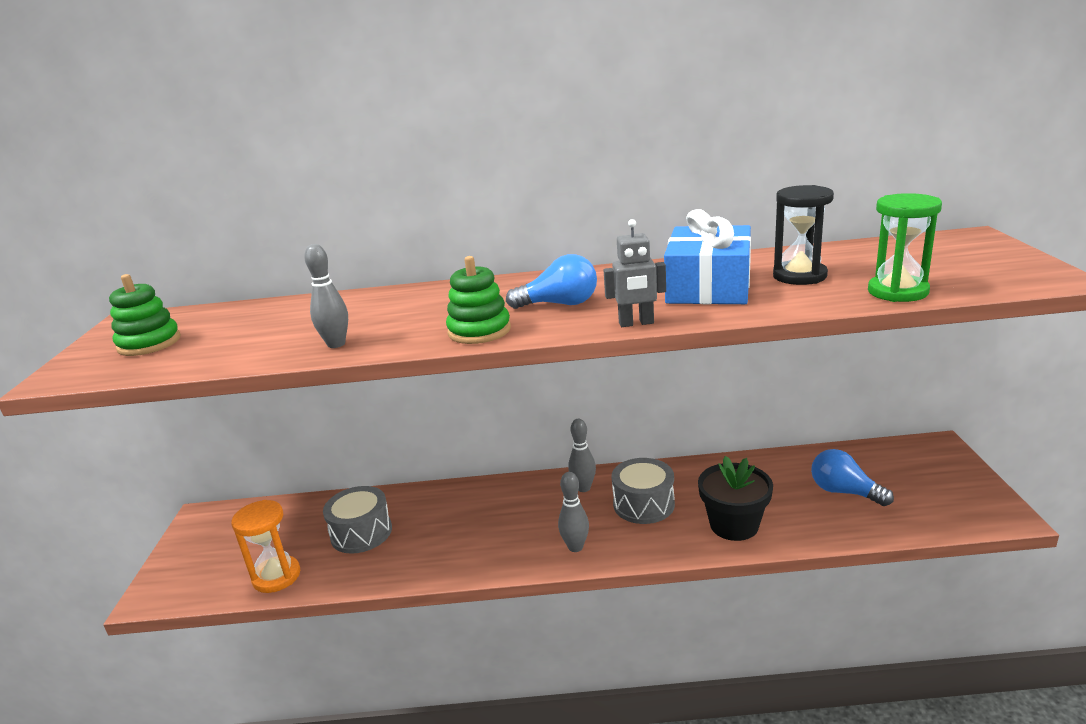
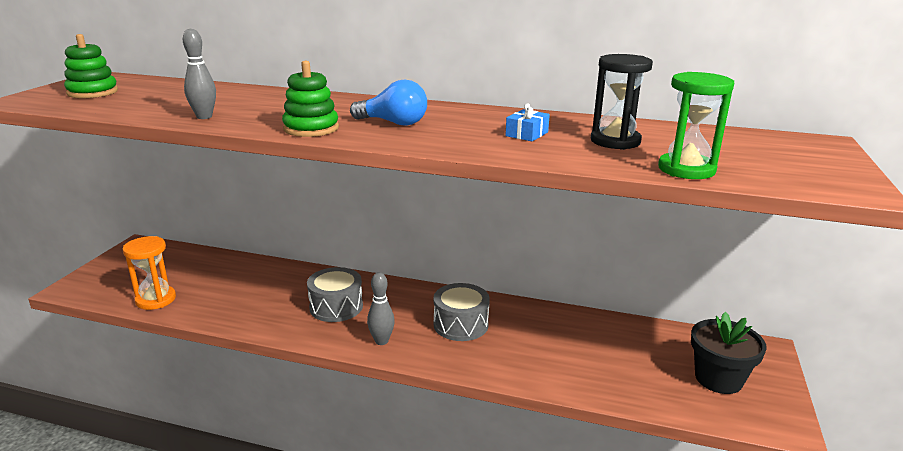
camera: 15 degrees right, 0 degrees up
grey drum [323,486,392,554] -> grey drum moved to [307,267,363,322]
grey bowling pin [568,419,596,492] -> none
grey robot [604,219,666,327] -> none
blue gift [664,209,751,304] -> blue gift [505,103,550,142], size x0.42
black flower pot [698,456,773,541] -> black flower pot moved to [691,312,766,394]
blue light bulb [811,449,894,506] -> none

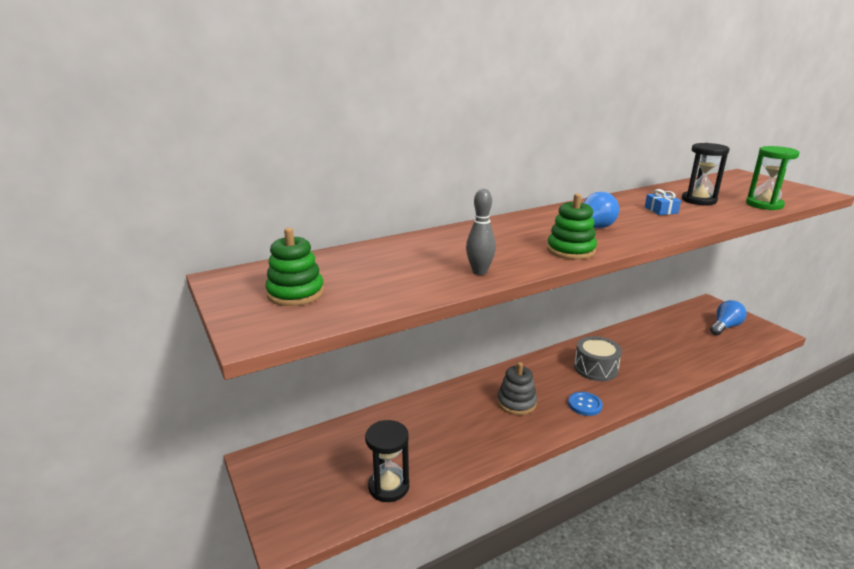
camera: 45 degrees left, 0 degrees up
orange hourglass [122,236,176,310] -> black hourglass [365,420,409,502]
grey drum [307,267,363,322] -> grey stacking toy [497,362,537,415]
grey bowling pin [367,272,395,345] -> blue button [568,392,603,416]
black flower pot [691,312,766,394] -> blue light bulb [710,300,747,335]

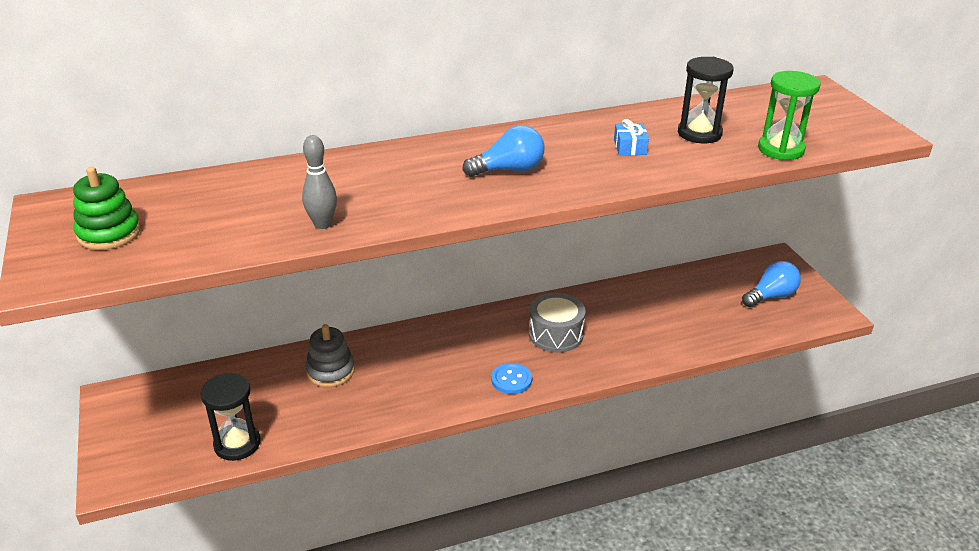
camera: 10 degrees right, 10 degrees up
grey stacking toy [497,362,537,415] -> grey stacking toy moved to [306,324,355,387]
green stacking toy [547,193,597,260] -> none

